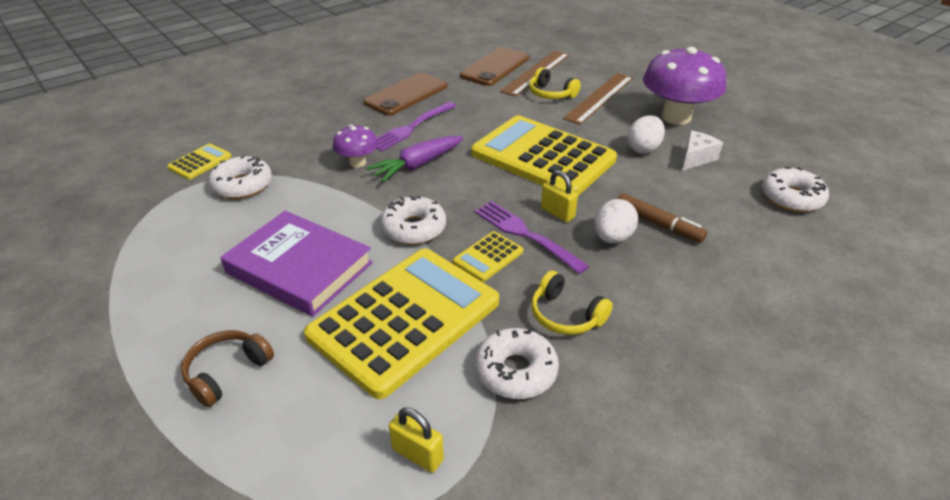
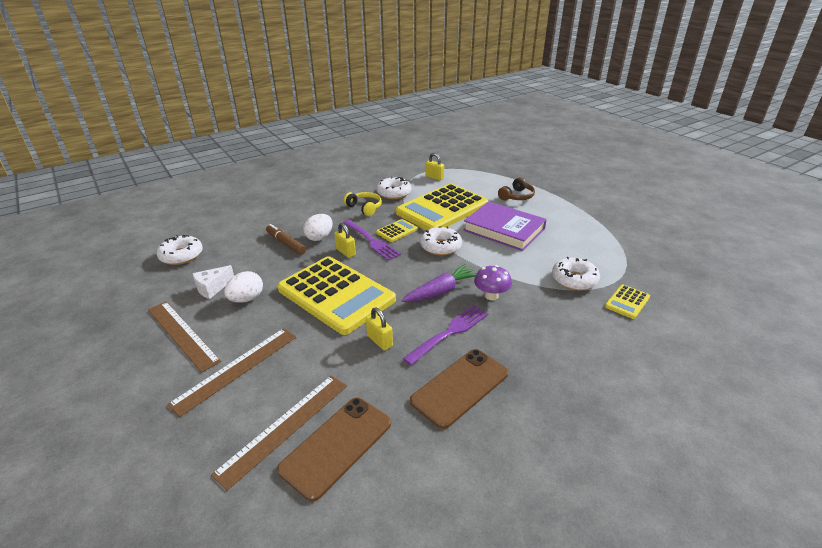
camera: 175 degrees left, 5 degrees down
yellow headphones [529,67,581,99] -> none
purple mushroom [643,47,726,125] -> brown ruler [148,302,221,373]
none -> yellow padlock [366,308,393,350]

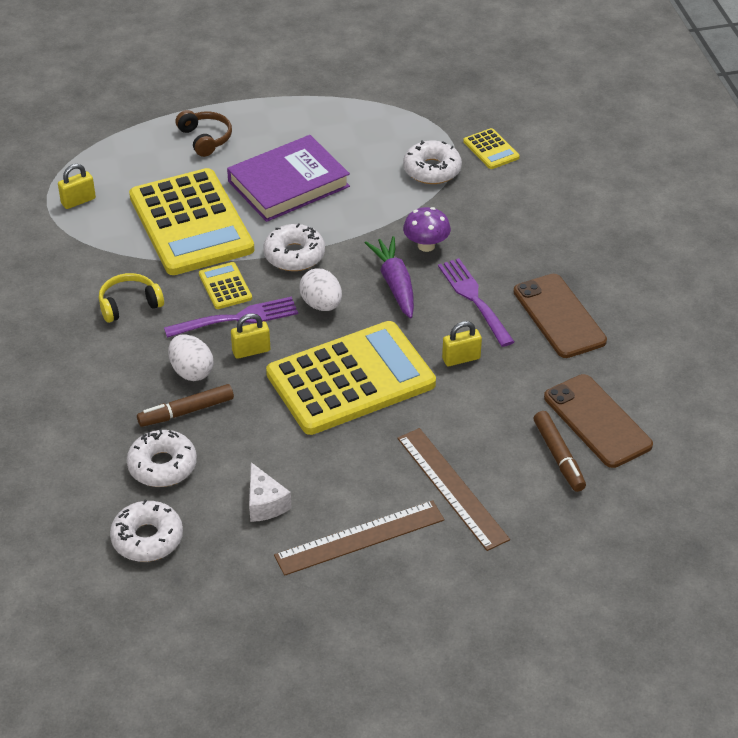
camera: 70 degrees left, 10 degrees up
brown ruler [211,375,347,491] -> brown marker [534,411,586,492]
white egg [224,271,263,303] -> white egg moved to [299,269,342,311]
white donut [376,177,411,199] -> white donut moved to [127,429,197,487]

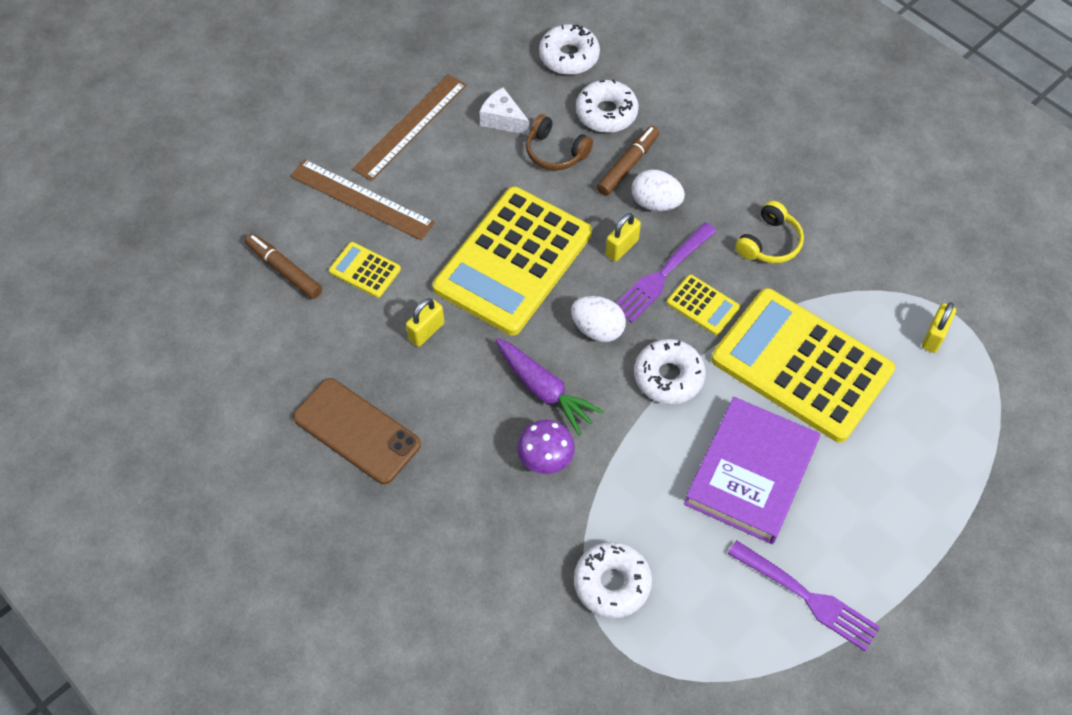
camera: 150 degrees right, 15 degrees up
brown headphones [176,110,232,157] -> brown headphones moved to [526,114,593,171]
purple fork [438,258,514,347] -> purple fork moved to [728,540,880,652]
yellow calculator [463,128,520,169] -> yellow calculator moved to [329,242,401,298]
brown phone [544,374,653,468] -> none

